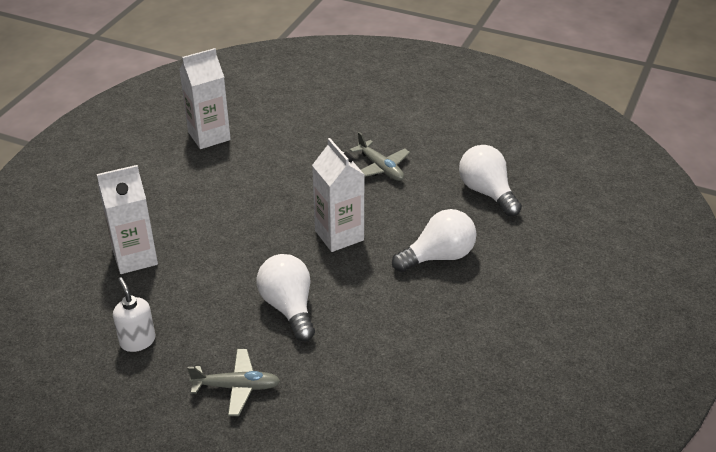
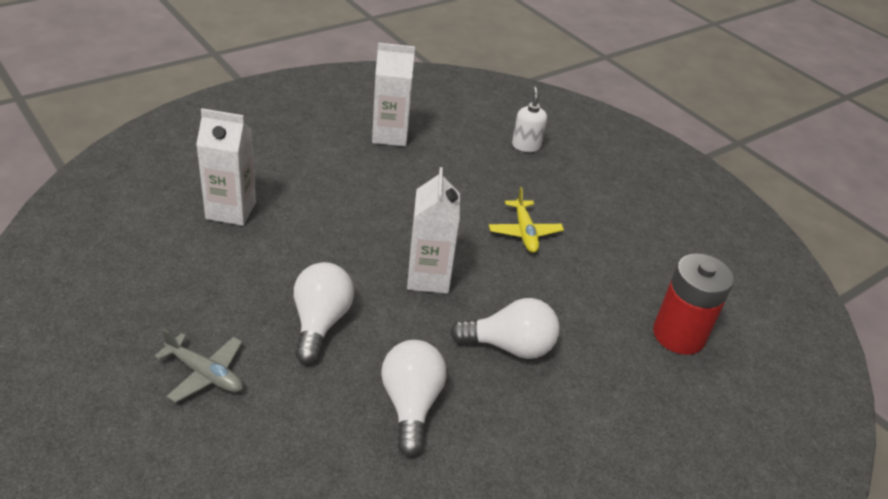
camera: 25 degrees right, 0 degrees up
white soap dispenser [113,277,155,352] -> white soap dispenser moved to [512,87,547,152]
grey plane [350,132,410,181] -> yellow plane [489,187,564,253]
white light bulb [459,145,522,216] -> white light bulb moved to [381,340,446,456]
none -> red battery [653,253,734,355]

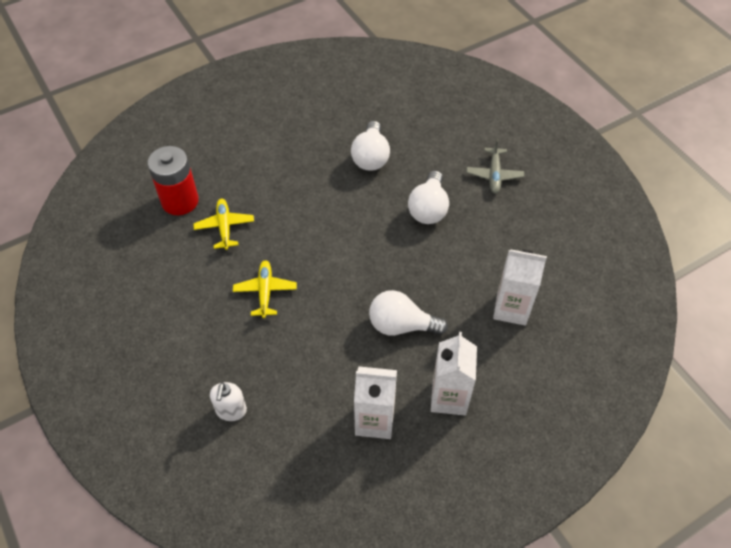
camera: 170 degrees left, 15 degrees up
grey plane [154,329,243,403] -> grey plane turned 120 degrees counterclockwise [466,139,524,194]
white carton [407,167,460,294] -> white carton moved to [431,332,477,416]
white light bulb [450,298,560,359] -> white light bulb moved to [369,290,448,336]
none -> yellow plane [193,199,254,250]

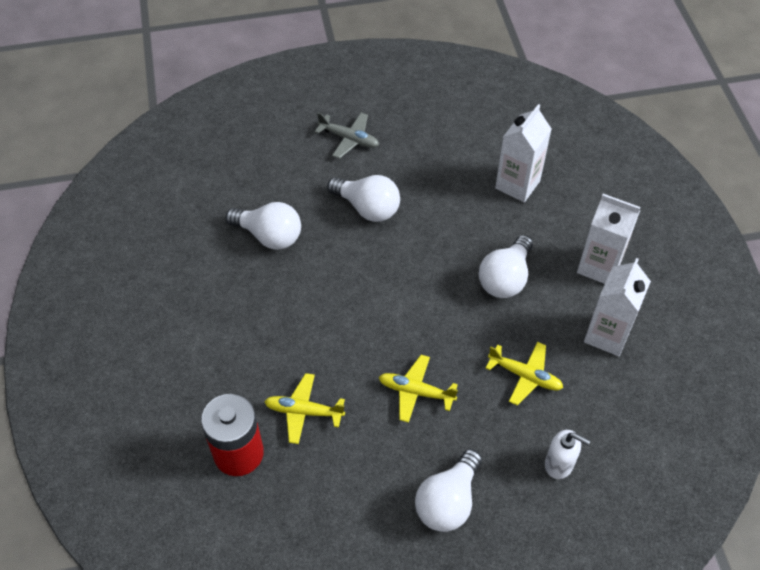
camera: 70 degrees left, 0 degrees up
none -> white light bulb [415,449,482,532]
none -> yellow plane [486,342,563,406]

